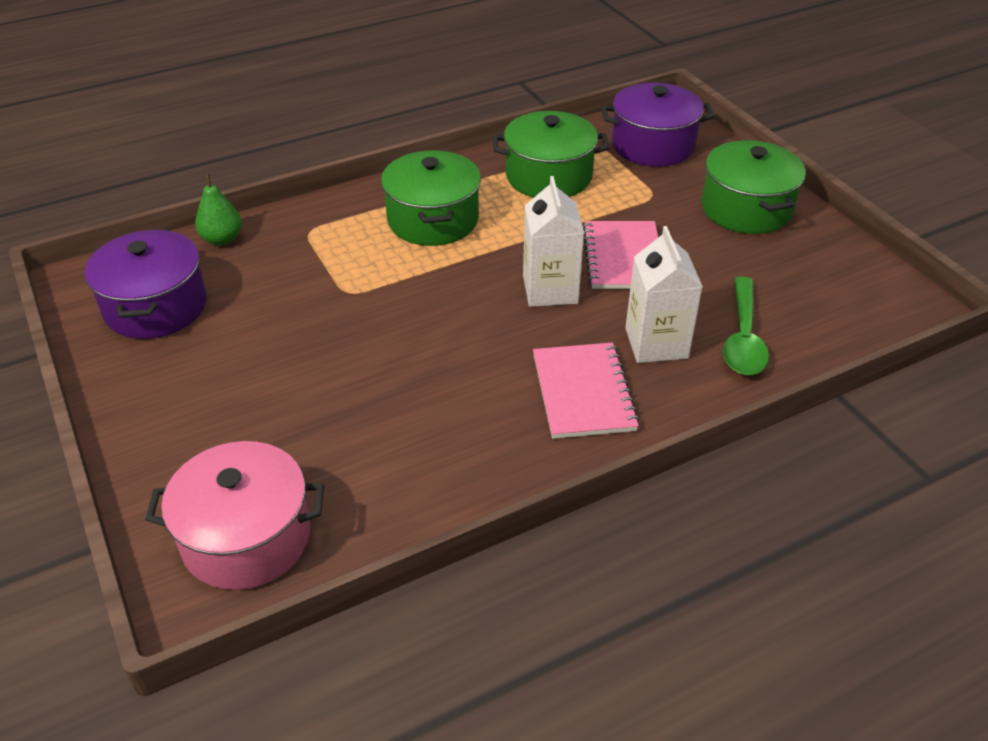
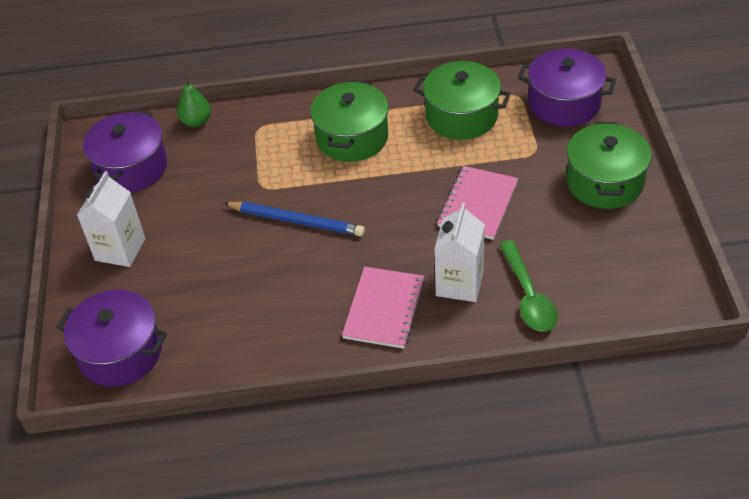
camera: 25 degrees right, 5 degrees up
pink pot [145,441,324,590] -> purple pot [57,290,167,387]
white carton [523,176,584,307] -> white carton moved to [77,171,145,267]
green spoon [723,276,769,375] -> green spoon turned 45 degrees counterclockwise [499,240,558,332]
none -> blue pencil [224,202,365,237]

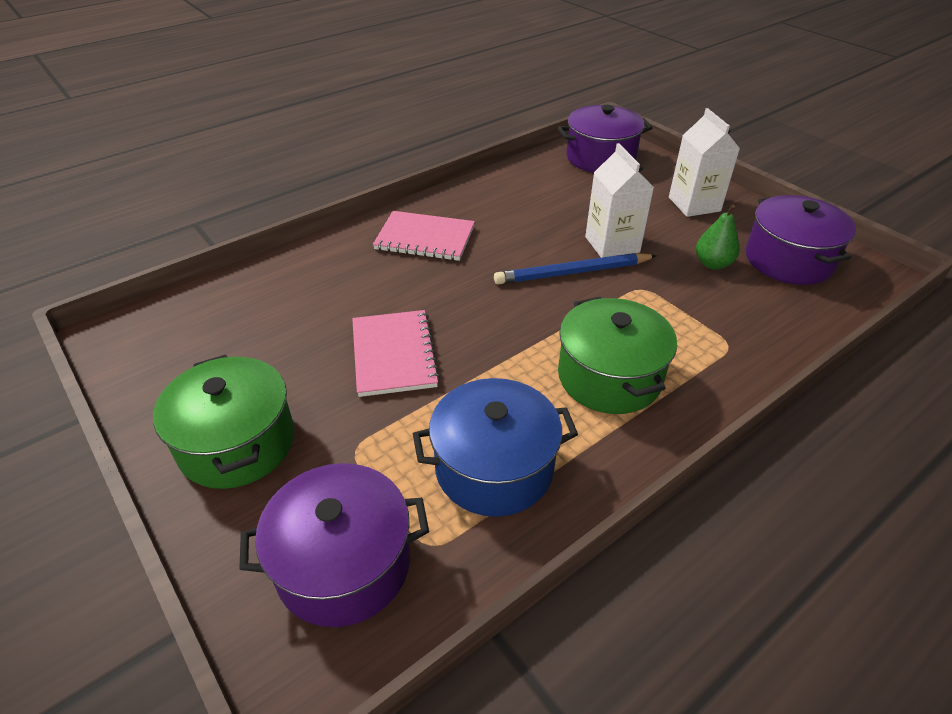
camera: 145 degrees right, 5 degrees down
green pear [177,76,211,127] -> green pear moved to [696,205,740,270]
pink notebook [342,267,425,349] -> pink notebook turned 60 degrees counterclockwise [373,211,475,261]
green pot [414,61,511,140] -> blue pot [413,378,578,517]
white carton [434,203,485,302] -> white carton moved to [585,143,654,258]
green spoon [499,240,558,332] -> none

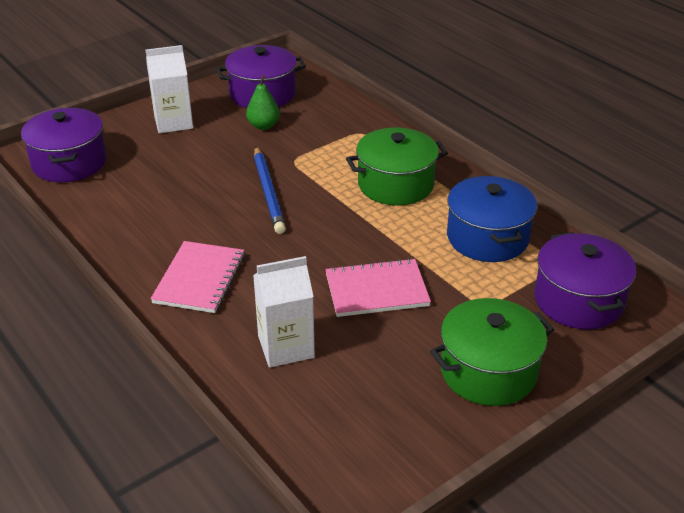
camera: 90 degrees left, 5 degrees down
white carton [585,143,654,258] -> white carton moved to [253,256,315,368]

